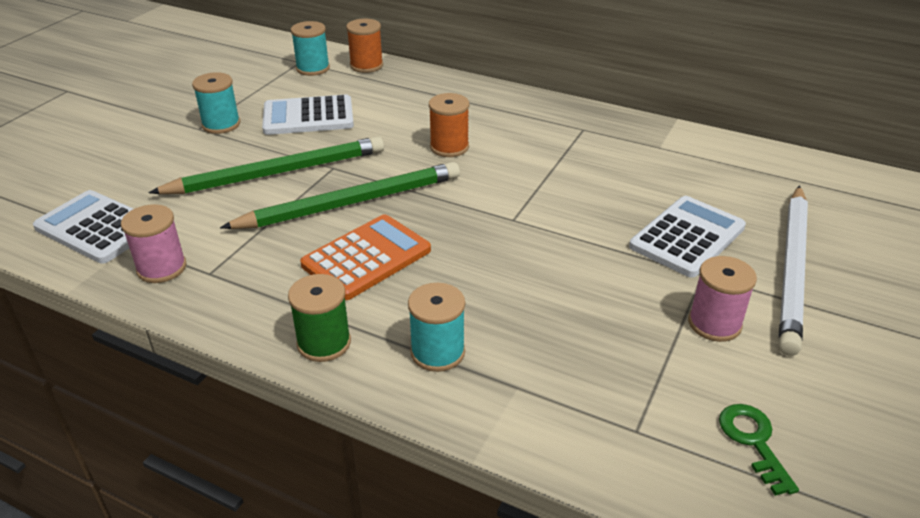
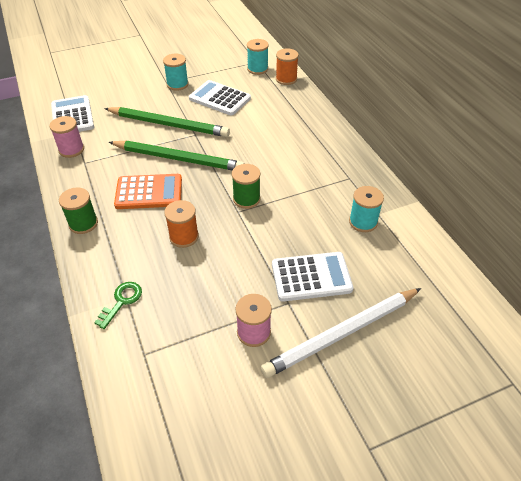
camera: 40 degrees right, 10 degrees up
turquoise spool [408,283,465,372] -> turquoise spool moved to [349,186,384,232]
orange spool [429,93,469,157] -> orange spool moved to [164,200,199,248]
green key [719,404,799,496] -> green key moved to [94,282,142,329]
none -> green spool [232,164,260,209]

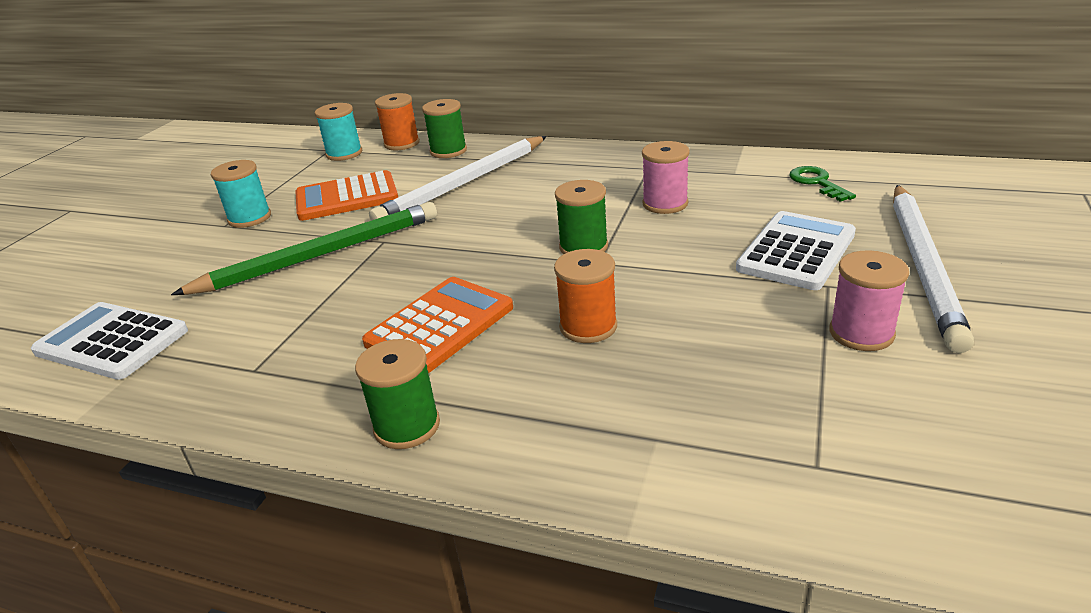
camera: 45 degrees left, 15 degrees down
pink spool [49,116,84,158] -> pink spool moved to [642,141,690,214]
green key [94,282,142,329] -> green key moved to [790,166,856,202]
green pencil [109,141,245,171] -> none
white calculator [189,80,251,115] -> orange calculator [295,170,398,221]
turquoise spool [349,186,384,232] -> none
none -> white pencil [369,136,547,221]
none -> green spool [422,99,467,158]

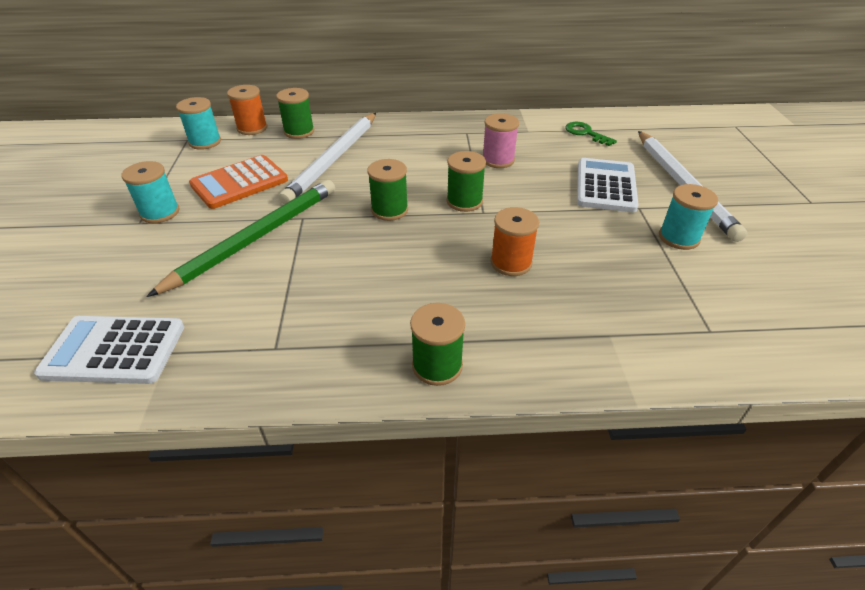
camera: 25 degrees left, 10 degrees up
orange calculator [362,277,513,373] -> none
pink spool [829,250,909,351] -> turquoise spool [659,184,718,250]
none -> green spool [367,159,408,221]

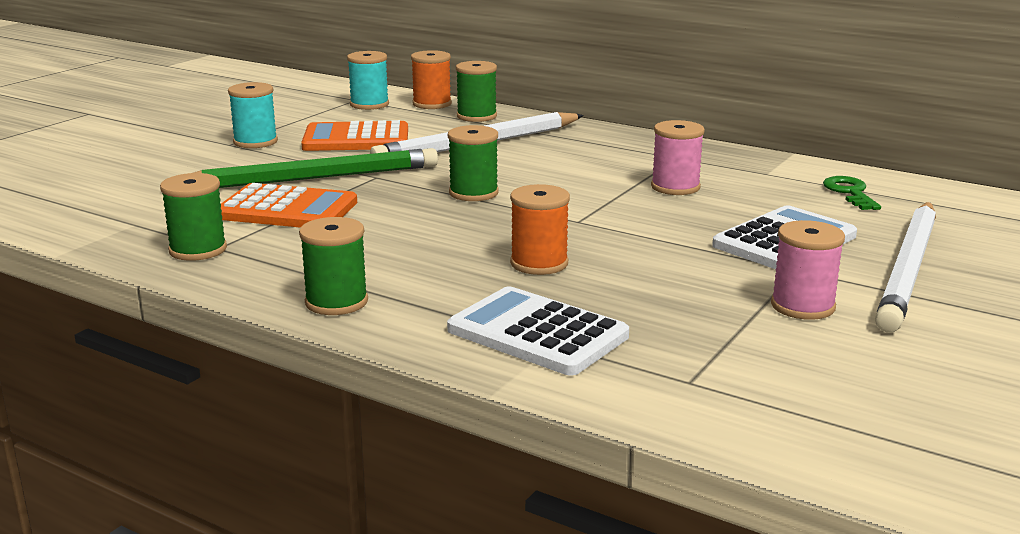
camera: 35 degrees right, 20 degrees down
white calculator [34,316,184,384] -> white calculator moved to [447,286,629,375]
green spool [447,151,486,212] -> green spool moved to [160,173,227,261]
turquoise spool [659,184,718,250] -> pink spool [771,220,845,320]
none -> orange calculator [221,183,357,228]

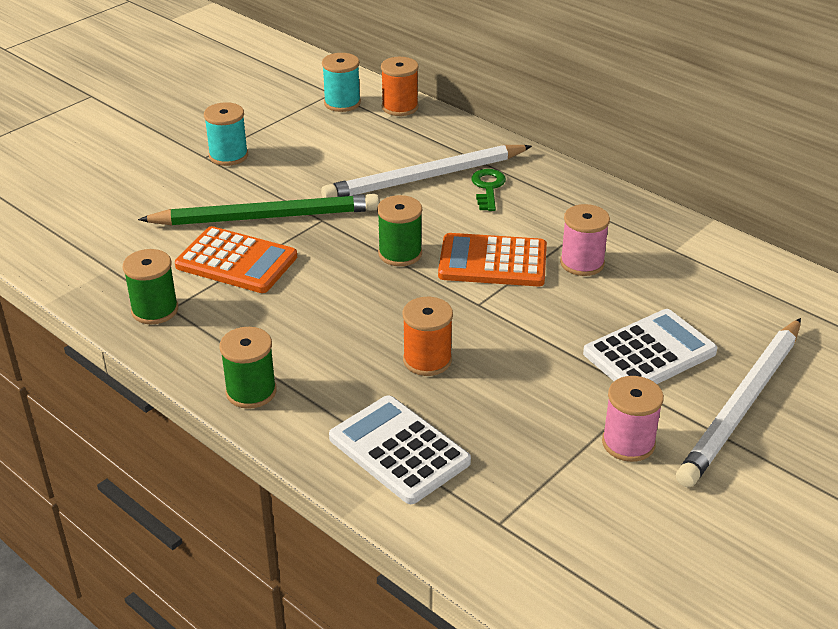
camera: 10 degrees right, 15 degrees up
orange calculator [301,120,408,151] -> orange calculator moved to [438,233,547,286]
green spool [456,61,497,122] -> none
green key [823,176,881,210] -> green key moved to [471,169,506,211]

